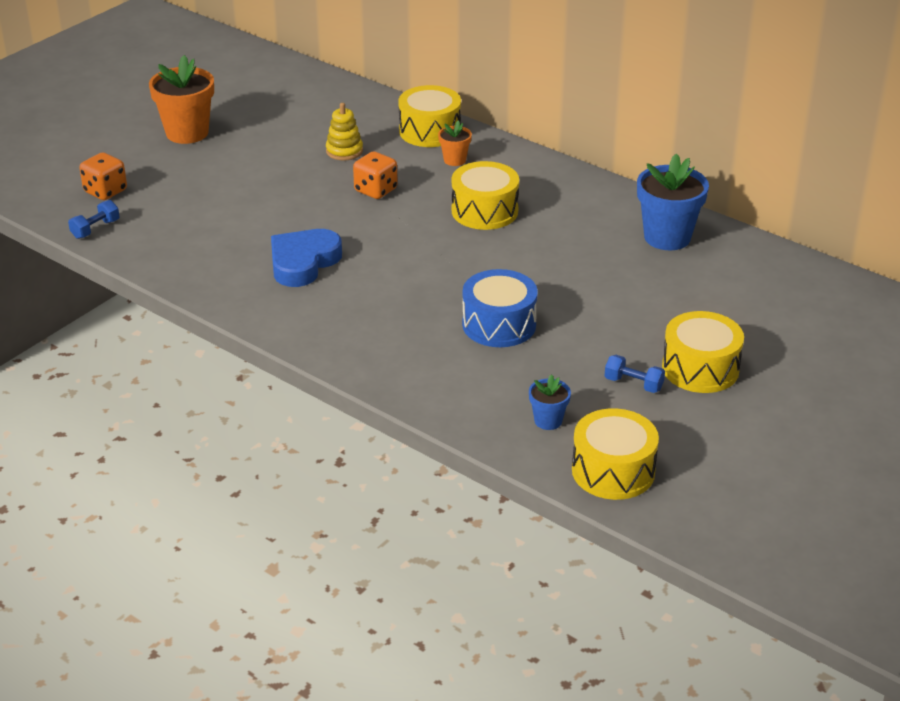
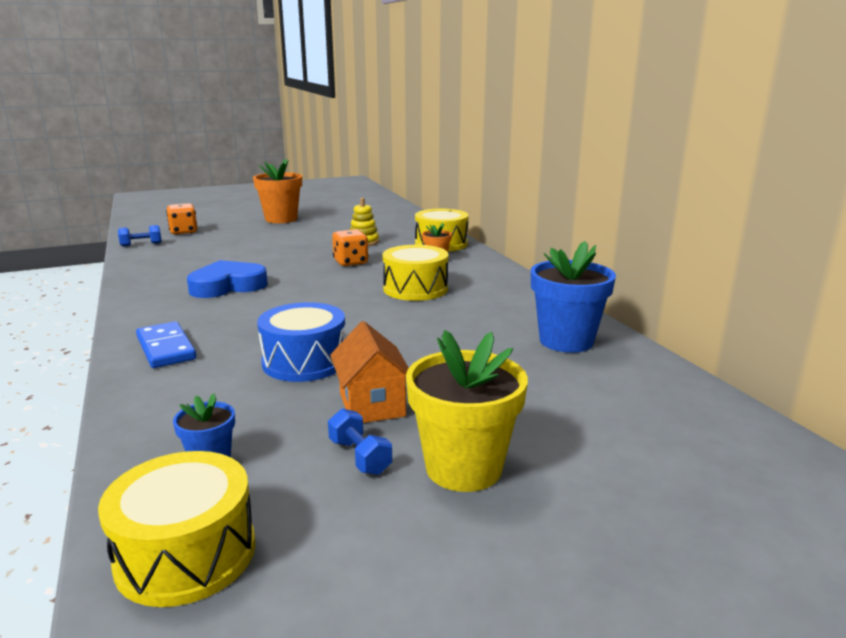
camera: 30 degrees right, 15 degrees down
yellow drum [662,311,744,393] -> yellow flower pot [406,330,528,492]
none -> blue domino [136,321,196,368]
none -> orange house [330,321,409,423]

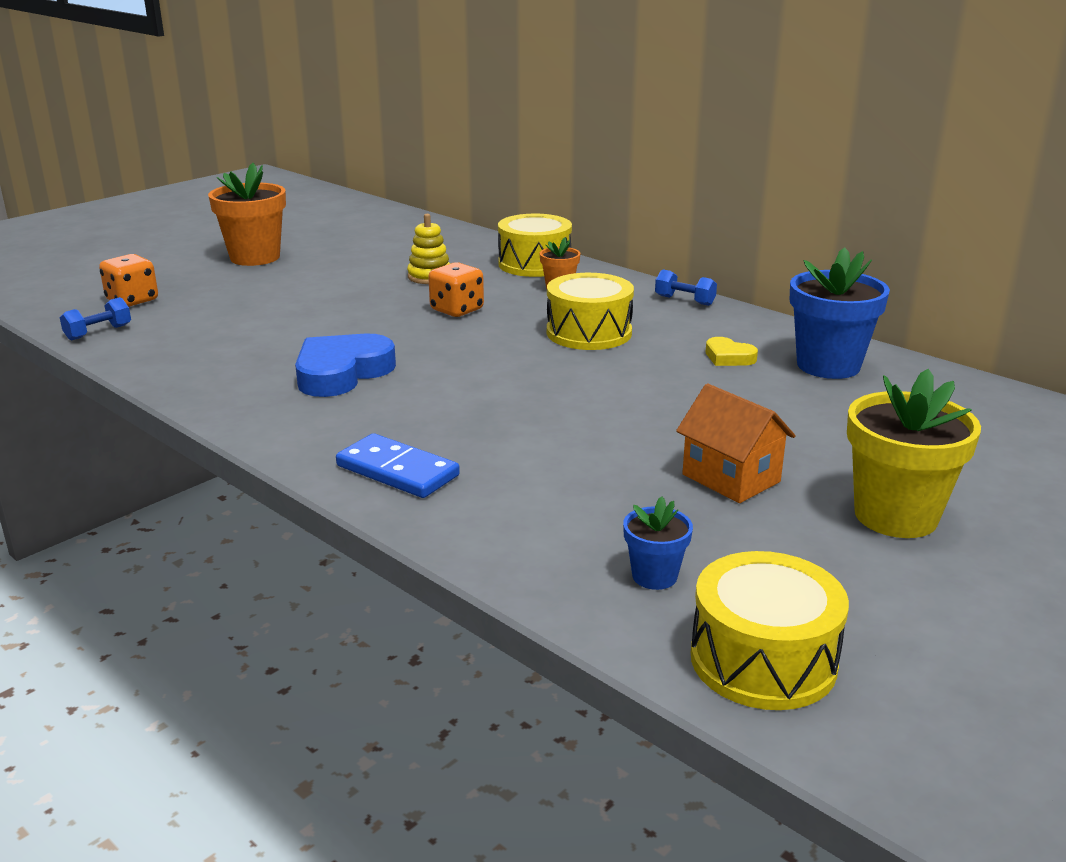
camera: 25 degrees left, 5 degrees up
blue drum [257,302,345,382] -> none
blue dumbbell [328,408,392,475] -> blue dumbbell moved to [655,269,717,306]
none -> yellow heart [706,337,758,366]

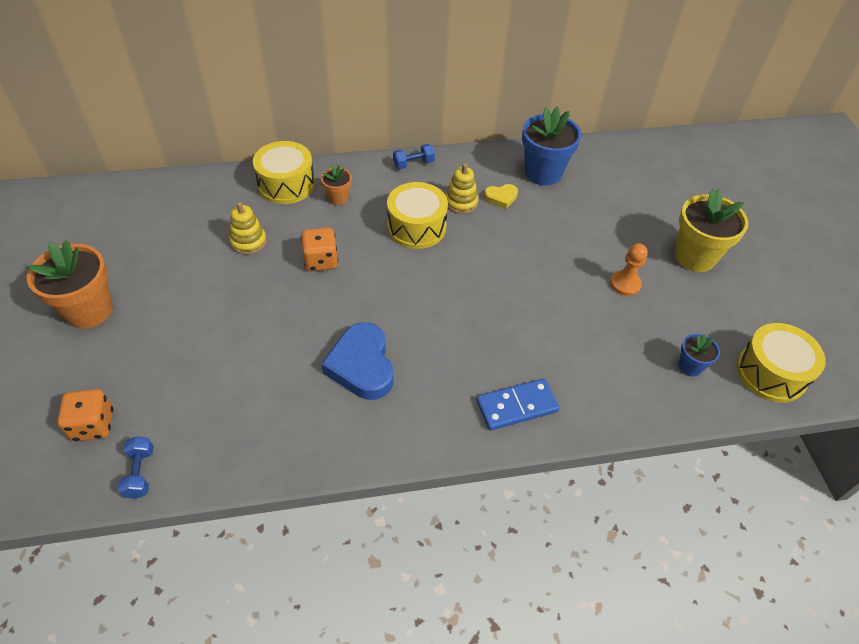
camera: 55 degrees left, 25 degrees up
orange house [676,383,796,503] -> orange pawn [610,243,648,296]
none -> yellow stacking toy [445,163,479,214]

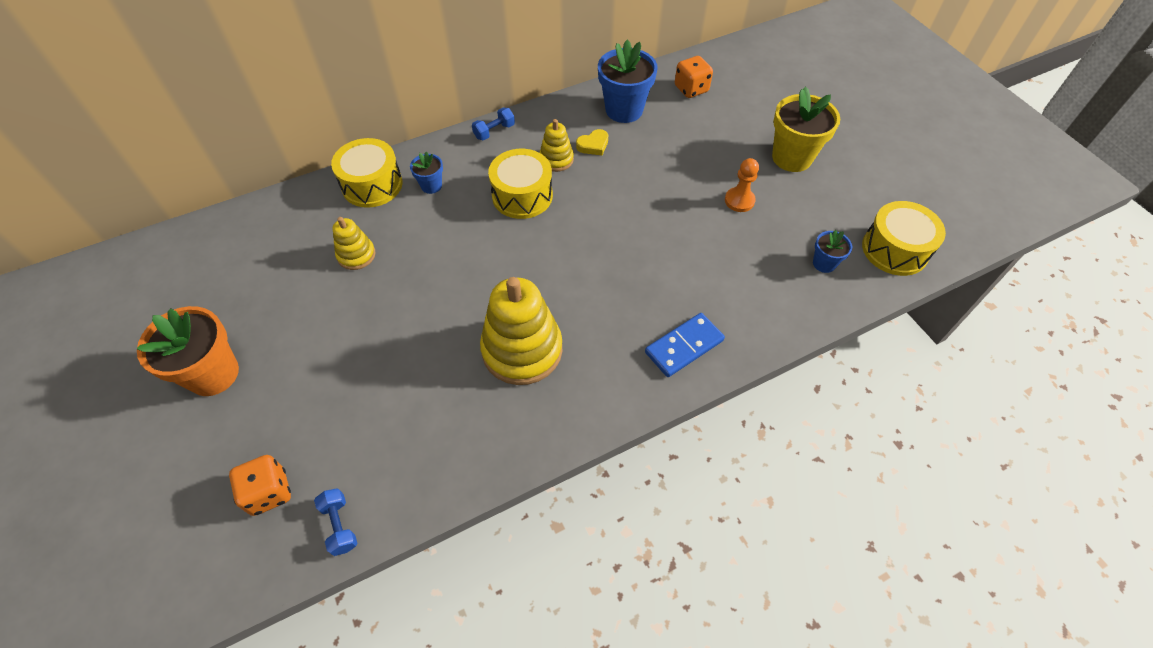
camera: 15 degrees left, 5 degrees up
orange dice [301,228,338,272] -> orange dice moved to [675,56,713,98]
orange flower pot [321,165,352,205] -> blue flower pot [410,151,443,194]
blue heart [321,322,394,400] -> yellow stacking toy [480,277,562,385]

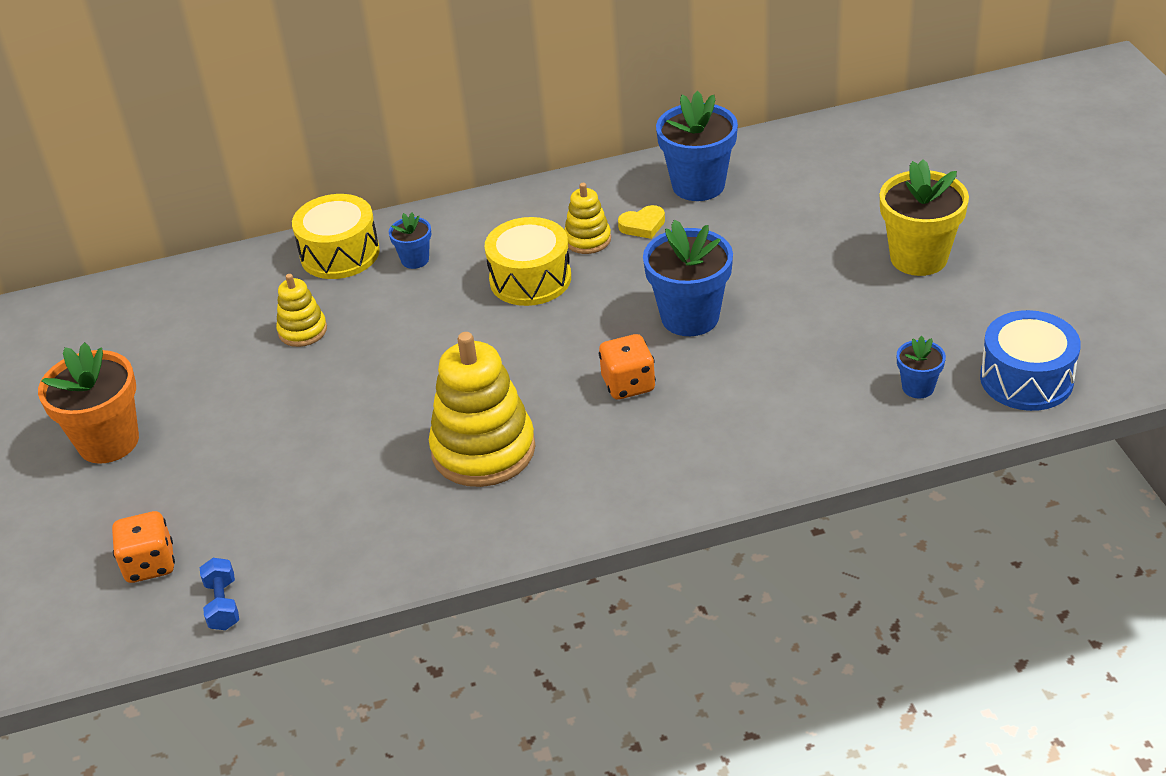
camera: 15 degrees right, 15 degrees down
blue dumbbell [472,107,515,141] -> none
blue domino [645,313,725,377] -> none
orange dice [675,56,713,98] -> orange dice moved to [599,334,656,399]
orange pawn [725,158,759,212] -> none
yellow drum [862,201,946,276] -> blue drum [980,310,1081,411]
none -> blue flower pot [643,220,733,336]

